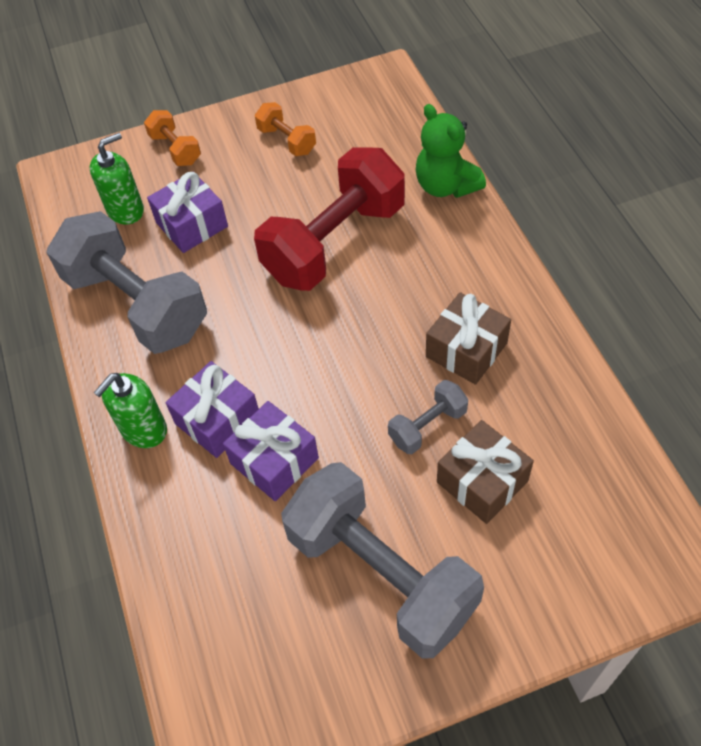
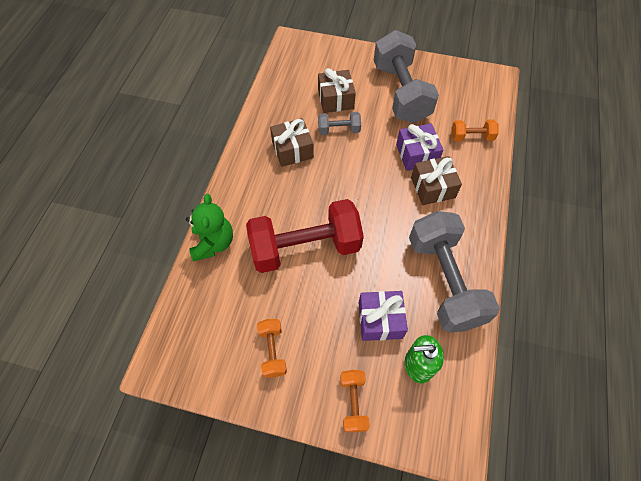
camera: 150 degrees left, 5 degrees up
green soap dispenser [94,373,167,448] -> none
purple gift [166,361,259,458] -> brown gift [411,156,462,205]
none -> orange dumbbell [451,120,499,142]

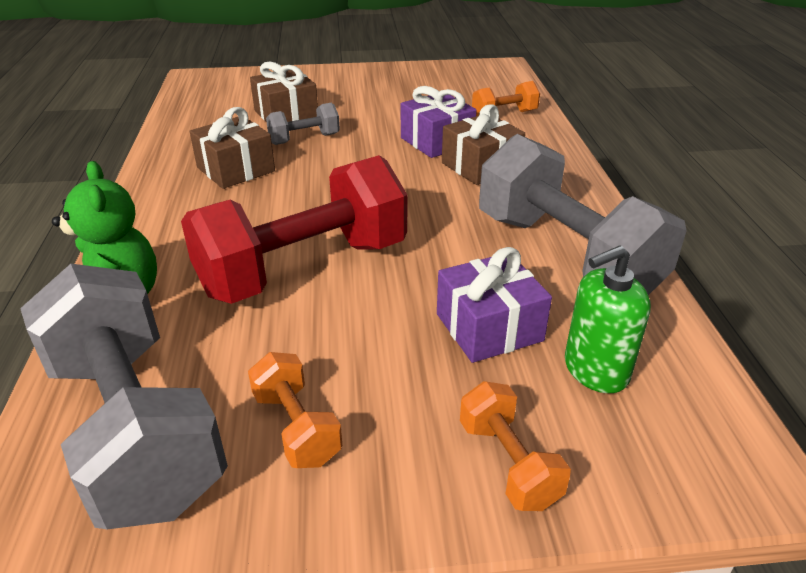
camera: 20 degrees left, 25 degrees down
grey dumbbell [374,30,439,123] -> grey dumbbell moved to [20,264,228,529]

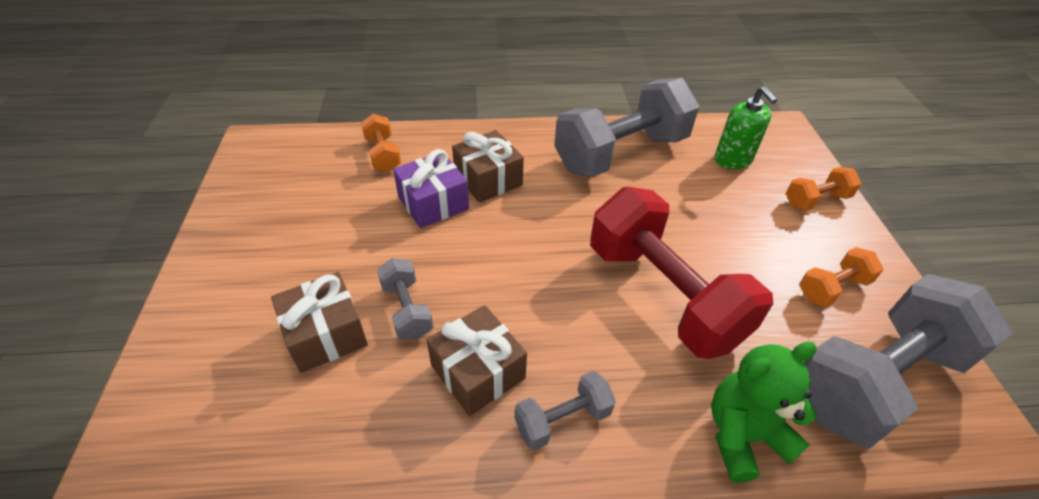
camera: 90 degrees left, 10 degrees up
purple gift [437,247,552,363] -> none
none -> grey dumbbell [514,371,616,450]

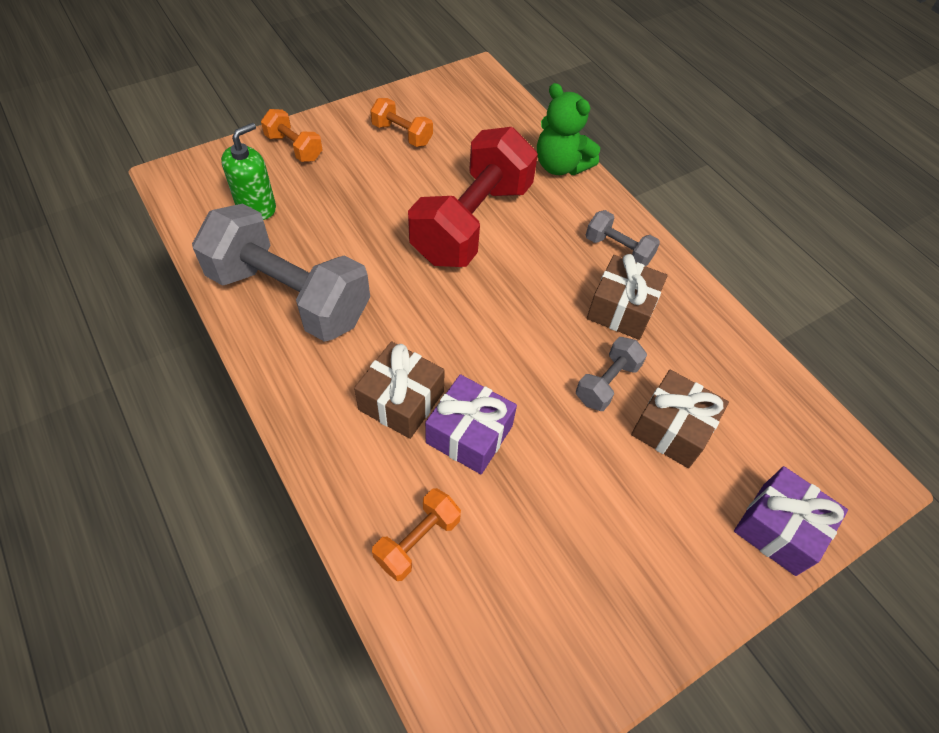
camera: 120 degrees left, 10 degrees up
grey dumbbell [804,274,1013,449] -> none
none -> purple gift [734,466,848,576]

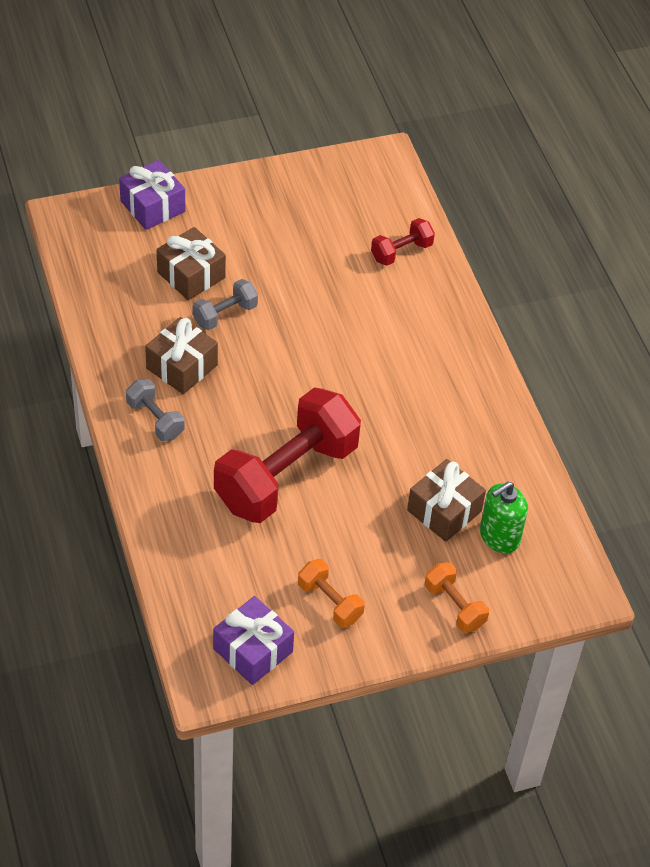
camera: 165 degrees left, 5 degrees down
grey dumbbell [192,204,370,342] -> none
brown gift [354,341,445,439] -> brown gift moved to [407,459,486,542]
orange dumbbell [372,488,461,581] -> red dumbbell [371,218,435,266]
purple gift [425,374,517,474] -> purple gift moved to [213,596,294,685]
green teddy bear [537,83,600,175] -> none

